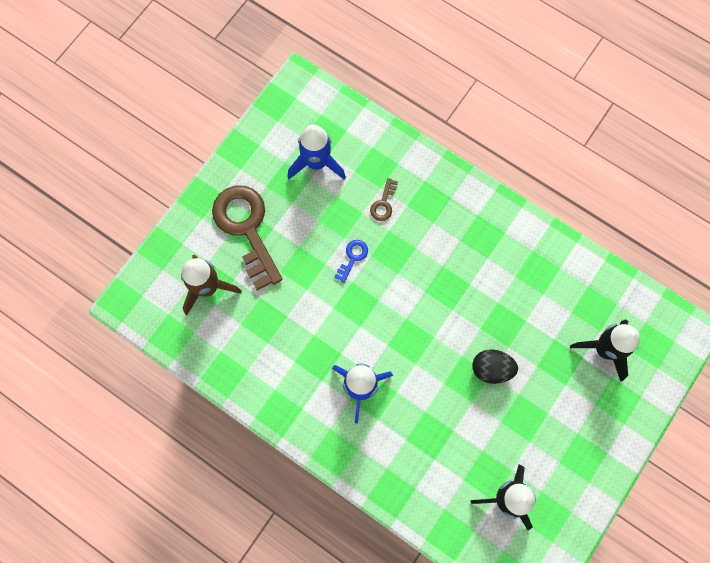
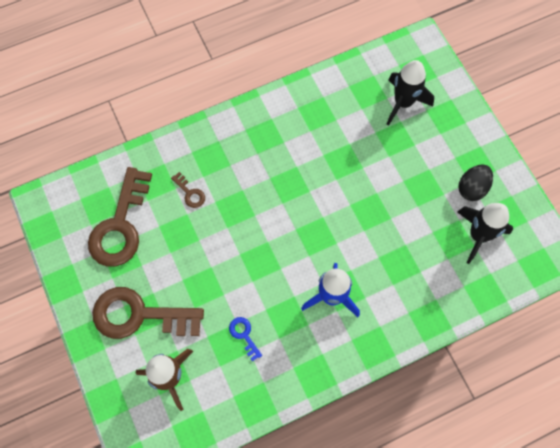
camera: 60 degrees left, 5 degrees down
blue rocket [288,125,346,180] -> brown key [88,167,152,267]
blue key [334,240,368,283] -> blue key moved to [229,317,262,361]
black egg [472,349,518,384] -> black egg moved to [458,164,493,201]

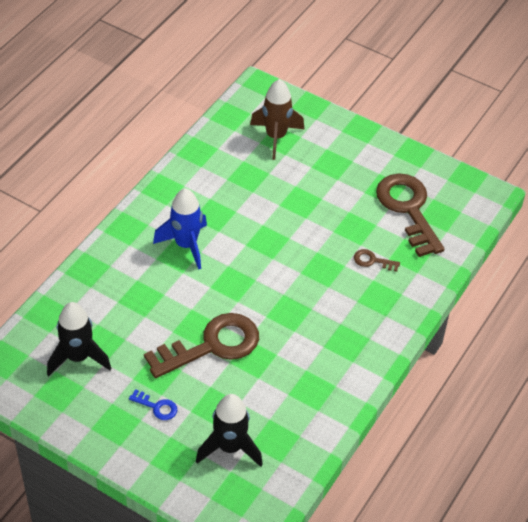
camera: 145 degrees right, 20 degrees down
brown key [92,287,204,339] -> brown key moved to [144,313,259,378]
blue key [229,317,262,361] -> blue key moved to [129,389,177,420]
black egg [458,164,493,201] -> none

